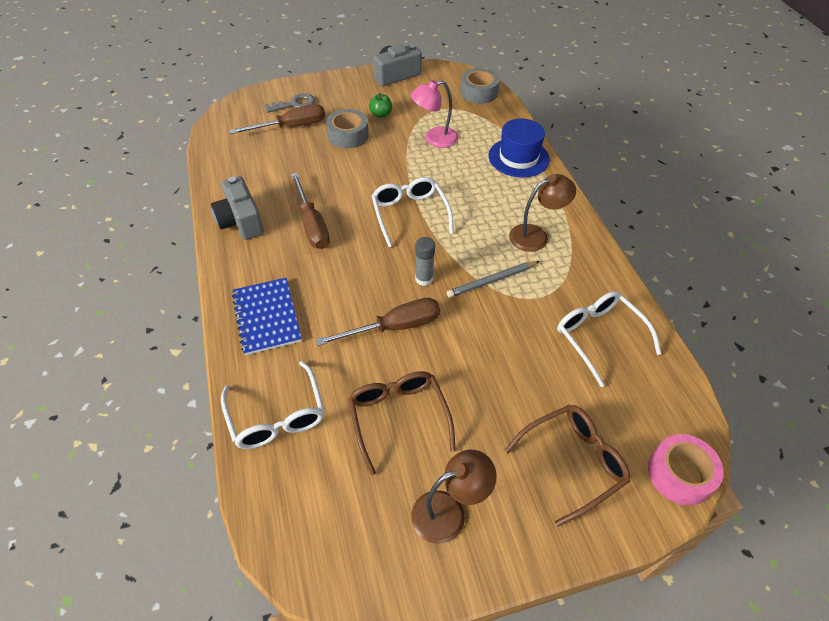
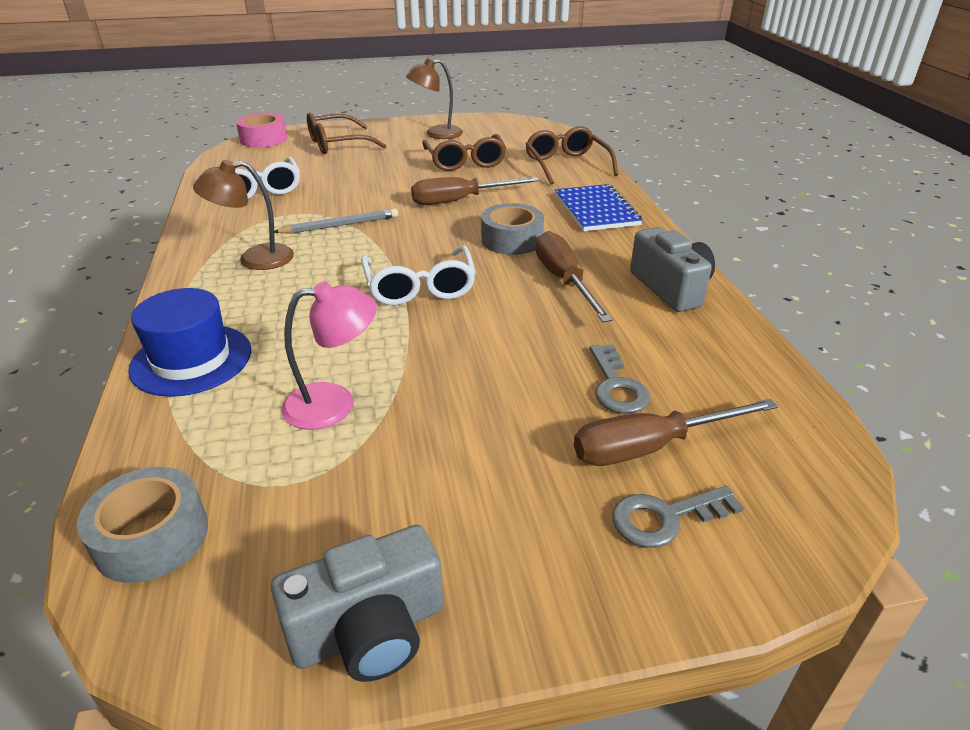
camera: 175 degrees left, 15 degrees down
white glasses [221,361,325,449] -> brown glasses [526,126,618,184]
grey tape [326,109,369,148] -> grey tape moved to [481,203,544,255]
green apple [369,93,392,118] -> none
grey glue stick [415,237,435,286] -> none
none -> grey key [590,344,650,414]

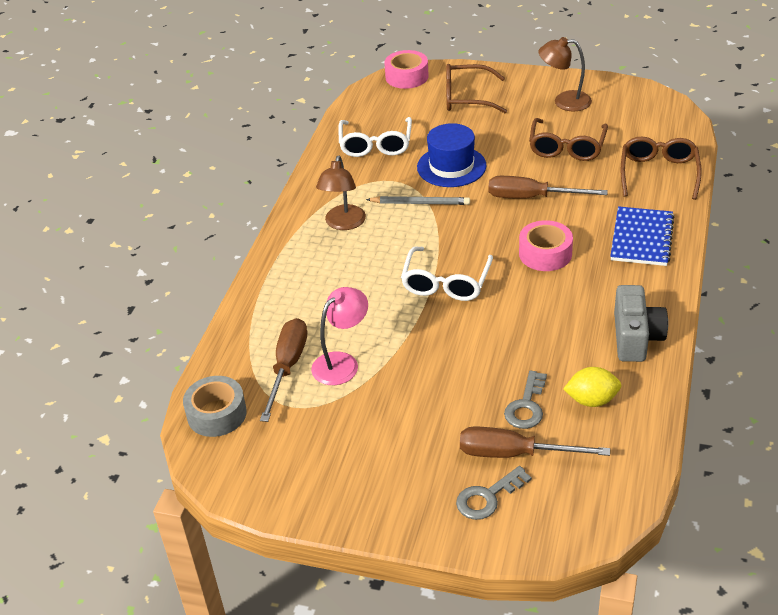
camera: 30 degrees right, 5 degrees up
blue hat [128,288,251,397] -> blue hat moved to [417,123,487,187]
brown lamp [193,160,294,270] -> brown lamp turned 90 degrees counterclockwise [316,156,366,230]
grey camera [271,525,443,682] -> none
pink lamp [281,281,377,430] -> pink lamp turned 60 degrees counterclockwise [311,287,368,385]
grey tape [481,203,544,255] -> pink tape [519,220,573,271]
brown screwdriver [536,231,613,322] -> brown screwdriver moved to [260,318,307,422]
grey key [612,485,744,548] -> grey key turned 45 degrees counterclockwise [456,466,532,520]
none -> yellow lemon [563,367,621,407]

